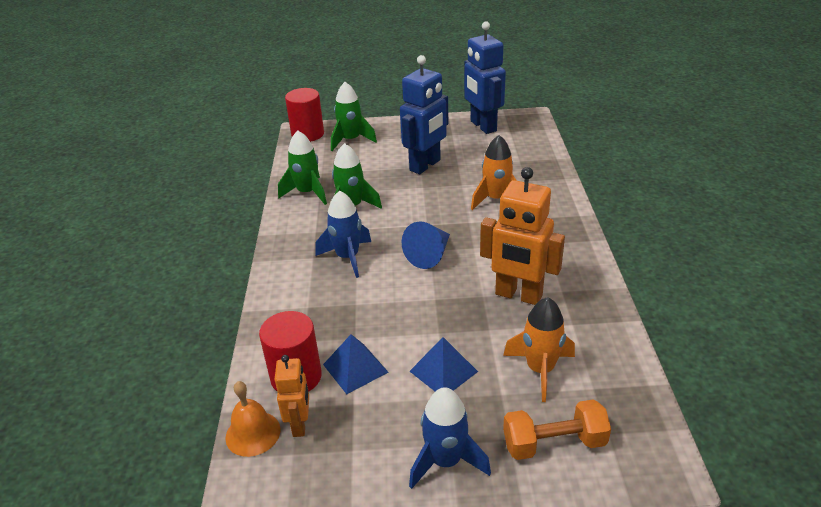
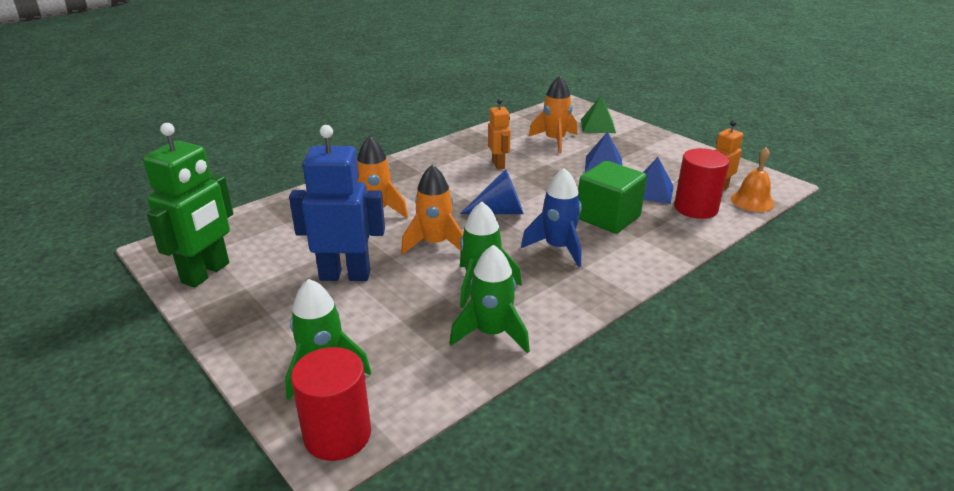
camera: 130 degrees left, 5 degrees down
blue rocket [409,387,491,489] -> none
blue robot [464,21,506,134] -> green robot [143,123,233,288]
orange robot [480,167,565,305] -> orange robot [488,98,511,169], size x0.56
orange dumbbell [503,399,611,460] -> green pyramid [581,96,616,133]
none -> orange rocket [401,165,463,255]
none -> green cube [578,161,647,234]

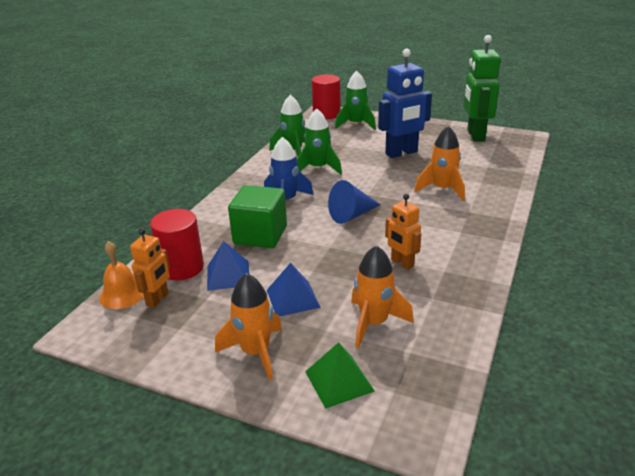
camera: 155 degrees right, 0 degrees up
orange rocket [401,165,463,255] -> orange rocket moved to [215,273,282,381]

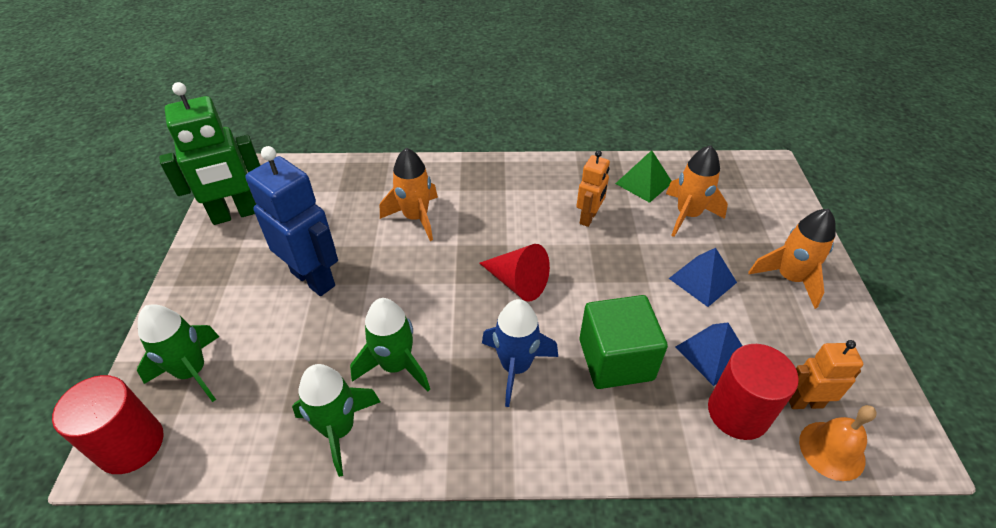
camera: 115 degrees left, 15 degrees up
green pyramid [305,342,375,409] -> green pyramid moved to [615,150,671,203]
blue cone [328,180,381,224] -> red cone [479,244,550,302]

